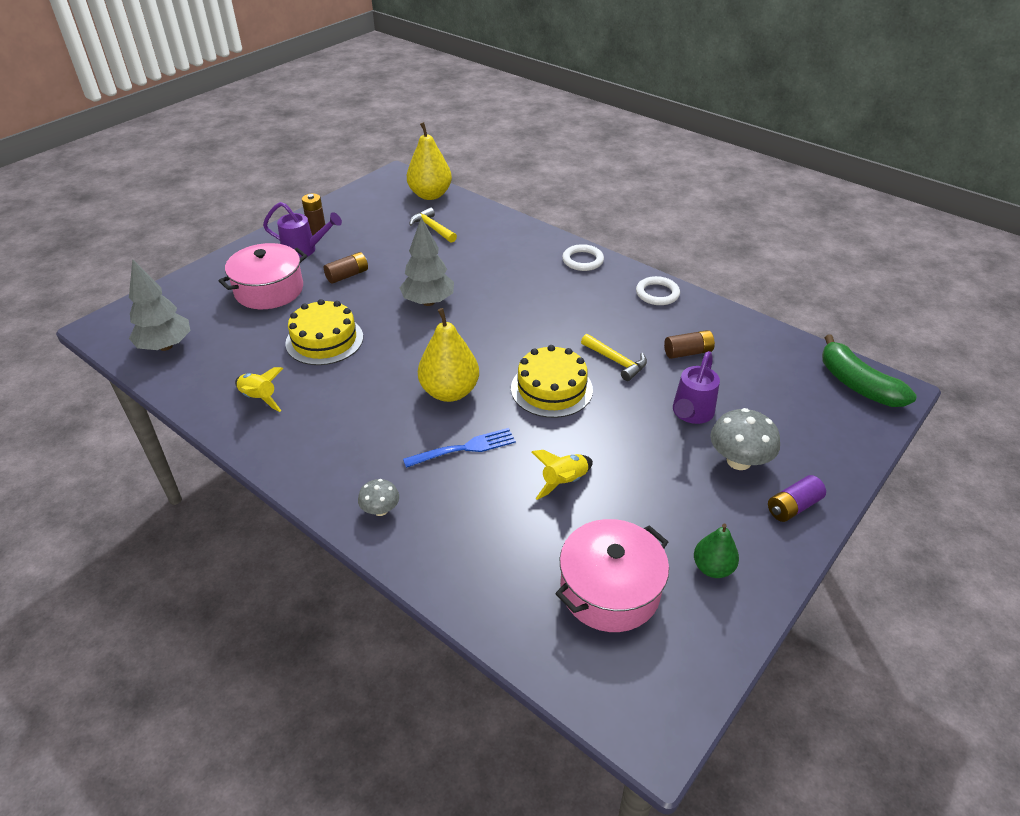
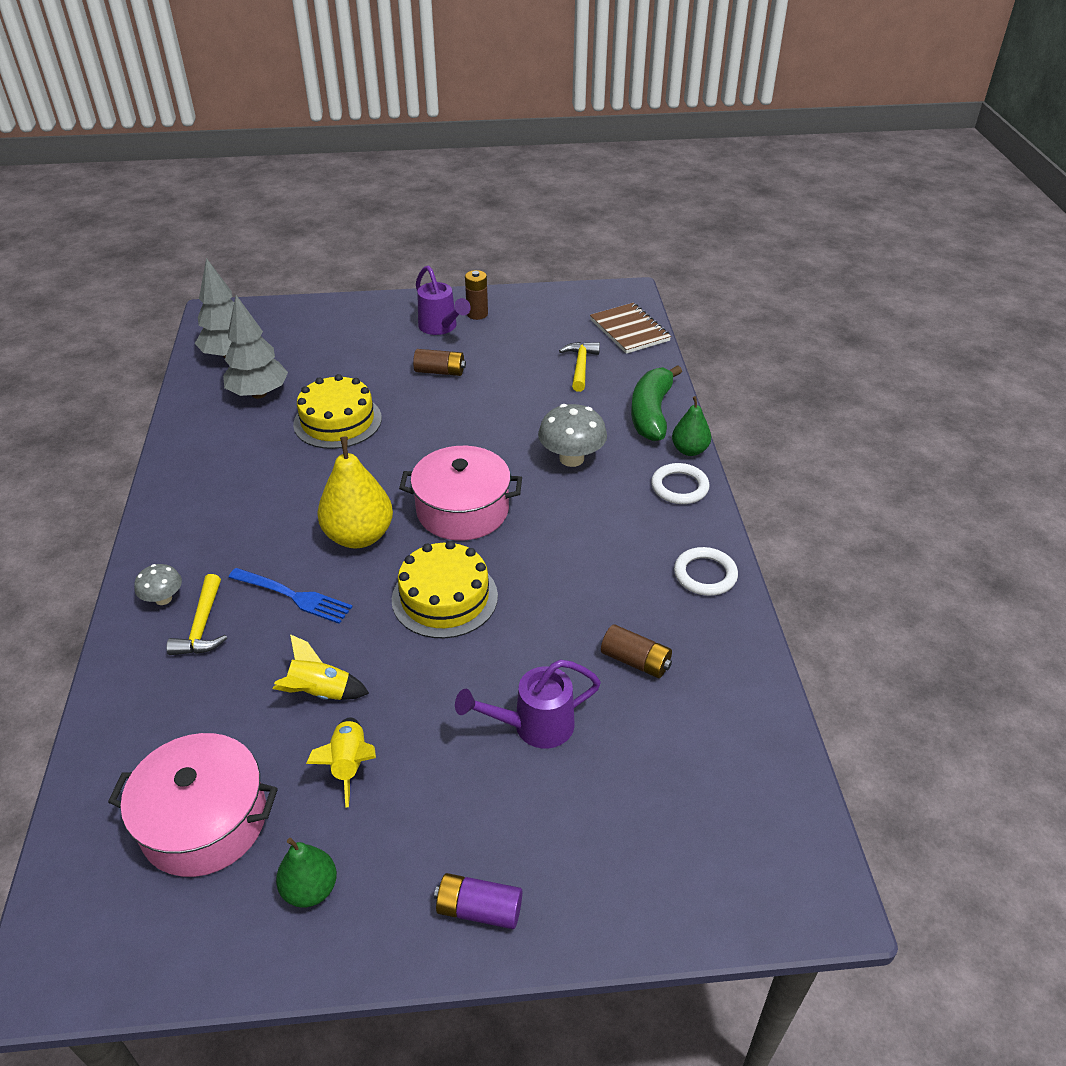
camera: 45 degrees right, 0 degrees up
pink pot [219,243,307,309] -> pink pot moved to [399,446,522,541]
yellow rocket [235,367,283,412] -> yellow rocket moved to [306,717,376,808]
grey tree [400,217,454,306] -> grey tree moved to [223,295,288,399]
yellow pear [407,122,452,200] -> brown notebook [590,303,671,354]
yellow hammer [581,334,647,381] -> yellow hammer moved to [166,574,227,655]
grey mushroom [710,408,780,470] -> grey mushroom moved to [538,404,607,467]
green banana [822,335,917,407] -> green banana moved to [631,365,682,441]
none -> green pear [672,396,711,456]

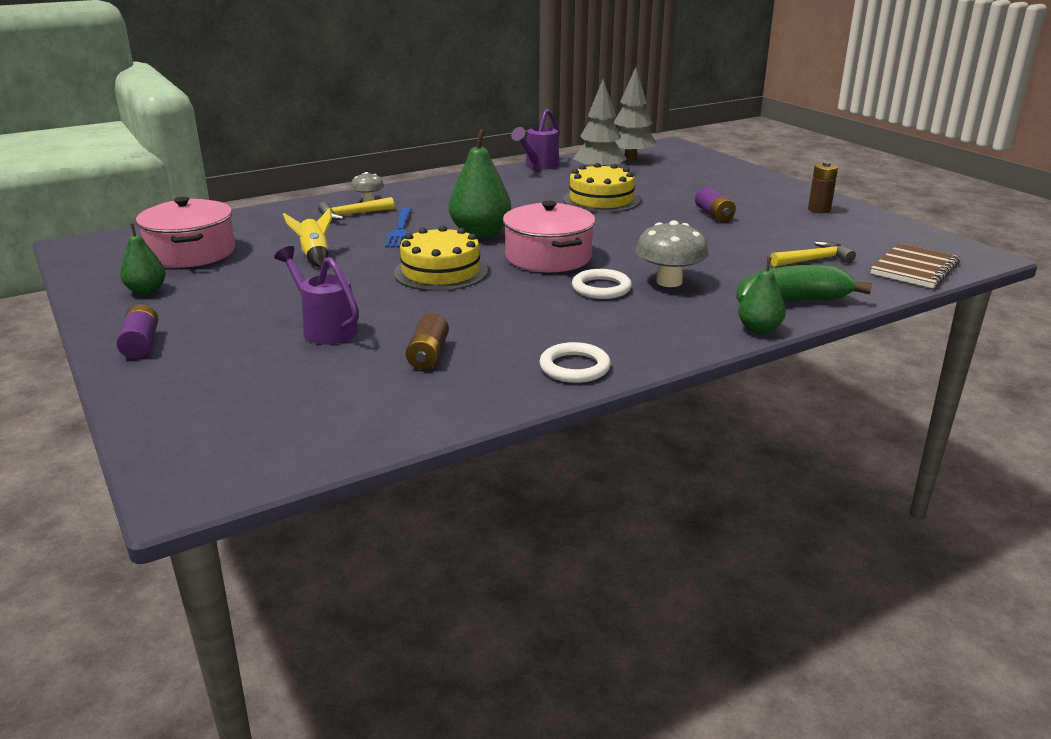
camera: 65 degrees right, 15 degrees down
yellow rocket [306,717,376,808] -> none
yellow pear [317,437,393,549] -> green pear [449,129,511,238]
brown battery [413,349,466,376] -> purple battery [695,187,736,222]
purple watering can [416,265,471,335] -> purple watering can moved to [511,109,560,170]
white ring [651,463,709,504] -> white ring moved to [572,269,632,299]

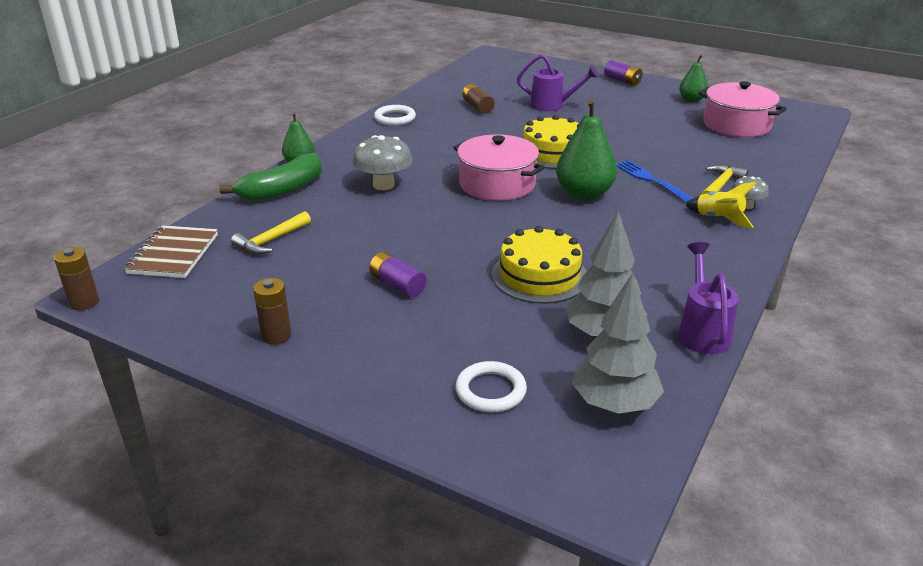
camera: 150 degrees right, 5 degrees up
yellow rocket [283,207,332,268] -> yellow rocket moved to [686,182,756,228]
white ring [572,269,632,299] -> white ring moved to [455,361,527,412]
none -> brown battery [54,247,99,310]

